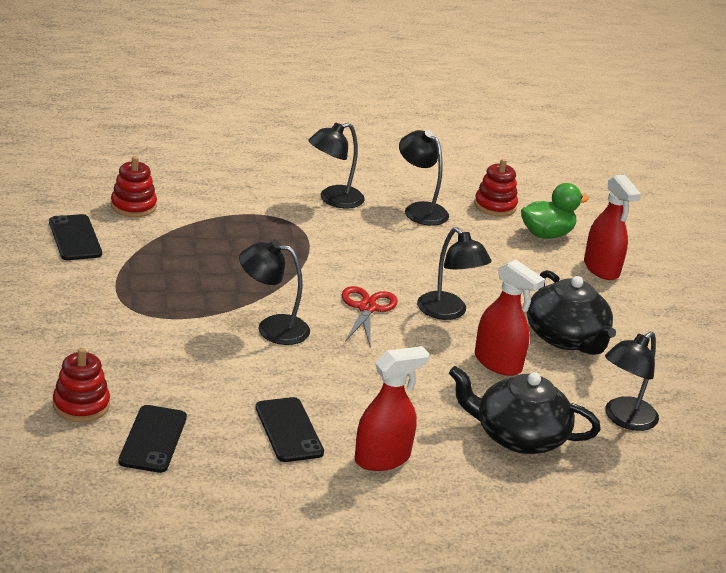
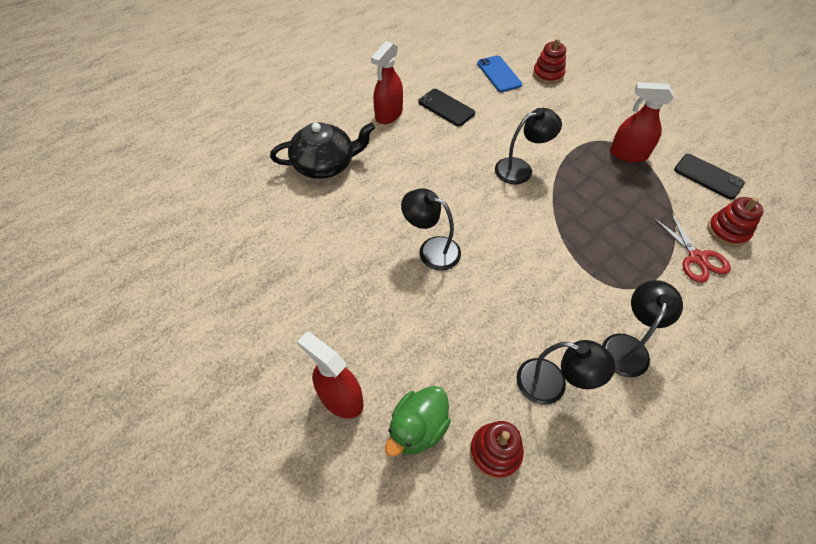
camera: 155 degrees right, 25 degrees up
black phone [119,405,187,473] -> blue phone [477,55,522,92]
red scissors [342,286,398,347] -> red scissors moved to [654,211,731,283]
red spray bottle [475,260,545,376] -> red spray bottle moved to [610,82,674,162]
black teapot [527,270,616,355] -> none
black lamp [605,332,659,431] -> none

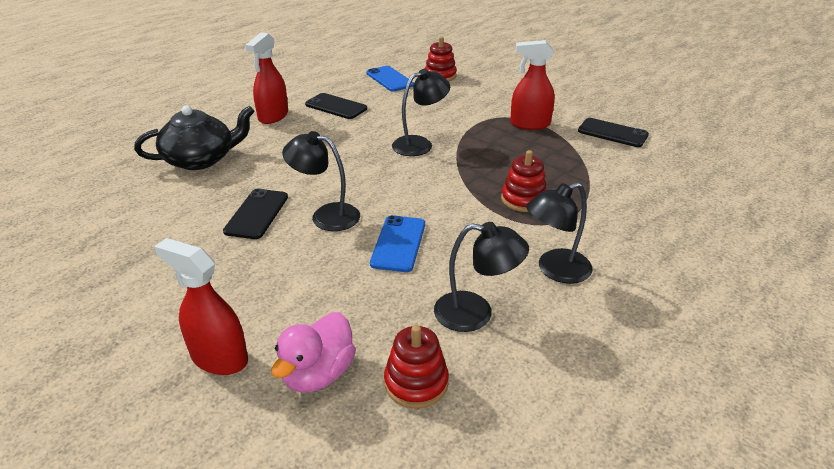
camera: 10 degrees left, 20 degrees down
green duck [385,386,451,457] -> pink duck [272,312,356,393]
black lamp [602,280,683,378] -> black lamp turned 135 degrees counterclockwise [526,182,593,284]
red scissors [654,211,731,283] -> none
red stacking toy [708,197,764,247] -> red stacking toy moved to [501,150,547,212]
none -> black phone [223,189,288,239]
none -> blue phone [370,215,425,272]

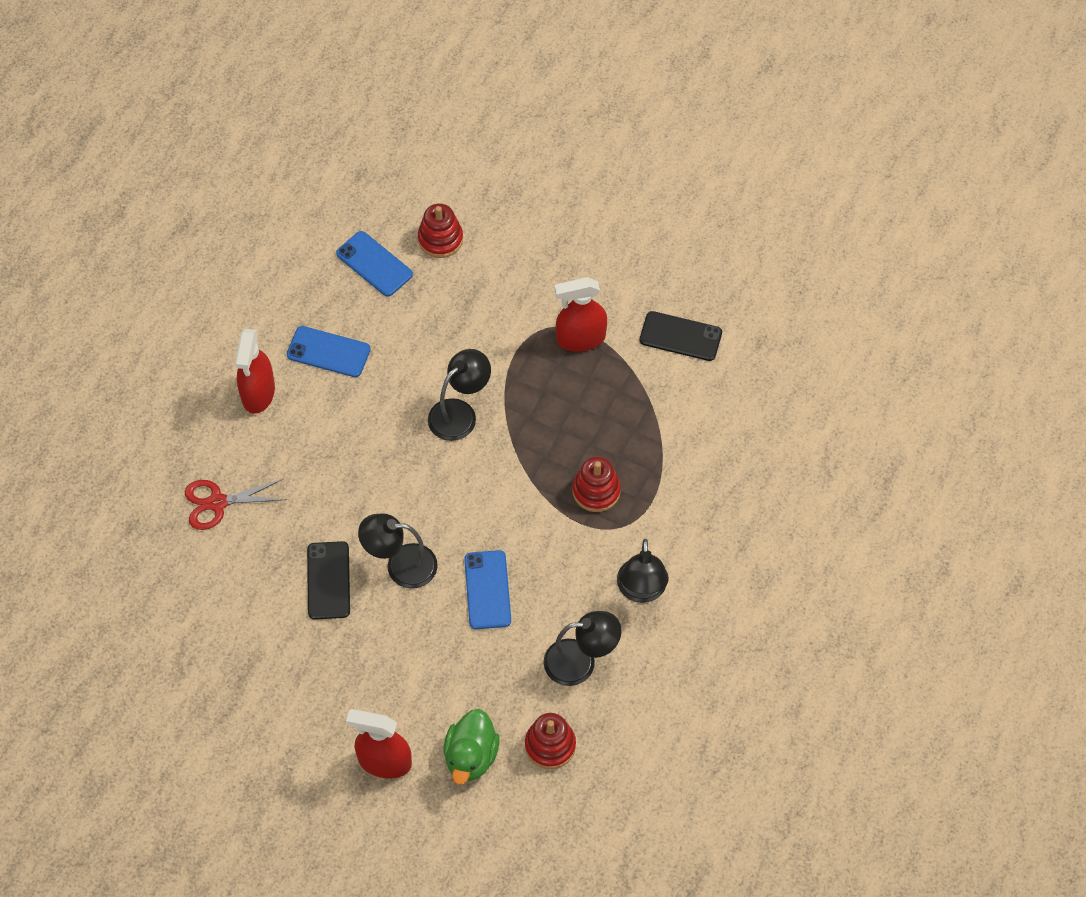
camera: 15 degrees left, 25 degrees up
black teapot [134,105,255,170] -> red scissors [185,479,287,530]
pink duck [272,312,356,393] -> green duck [444,709,500,784]
black phone [305,93,367,119] -> blue phone [287,326,371,377]
black lamp [526,182,593,284] -> black lamp turned 45 degrees counterclockwise [617,539,669,603]

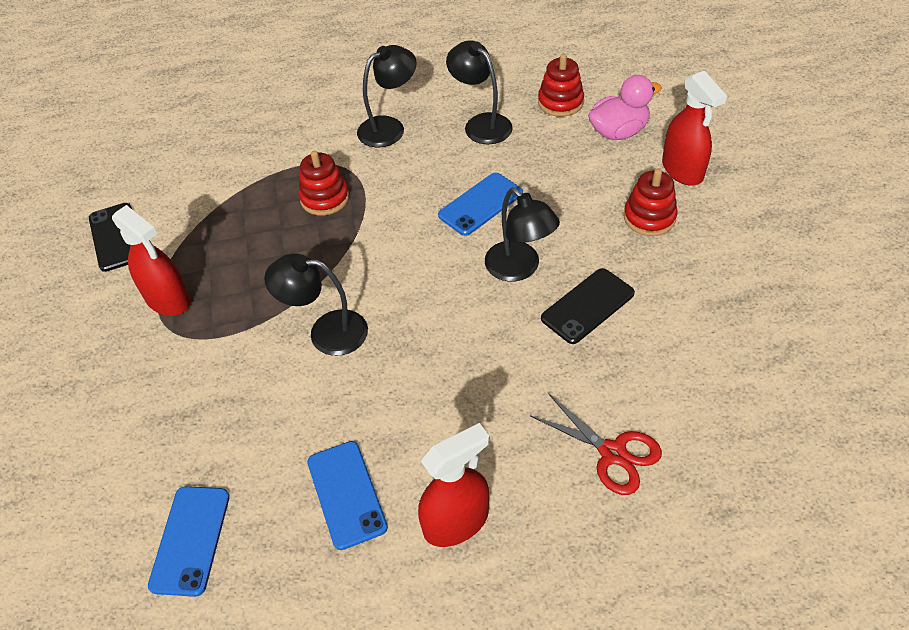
camera: 125 degrees left, 10 degrees down
red stacking toy [418,203,463,258] -> red stacking toy moved to [624,169,678,236]
green duck [444,709,500,784] -> pink duck [588,75,662,140]

